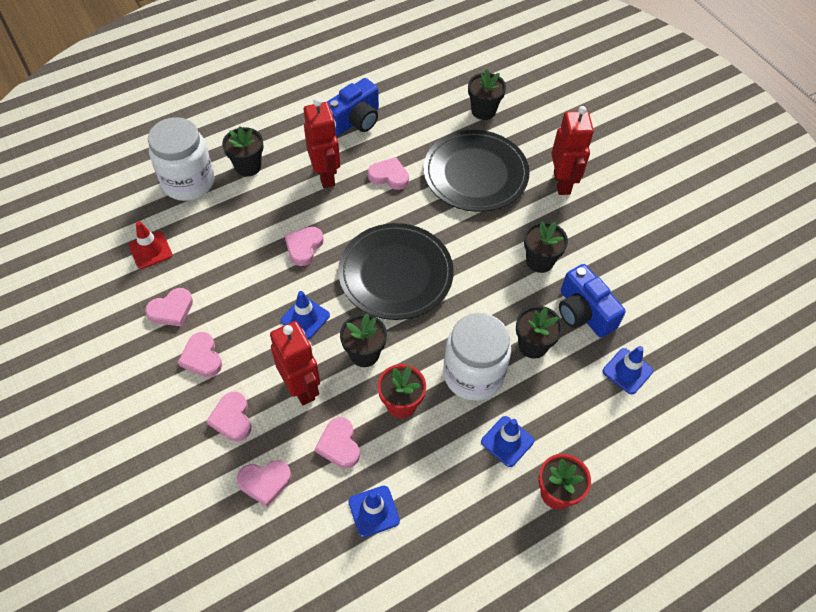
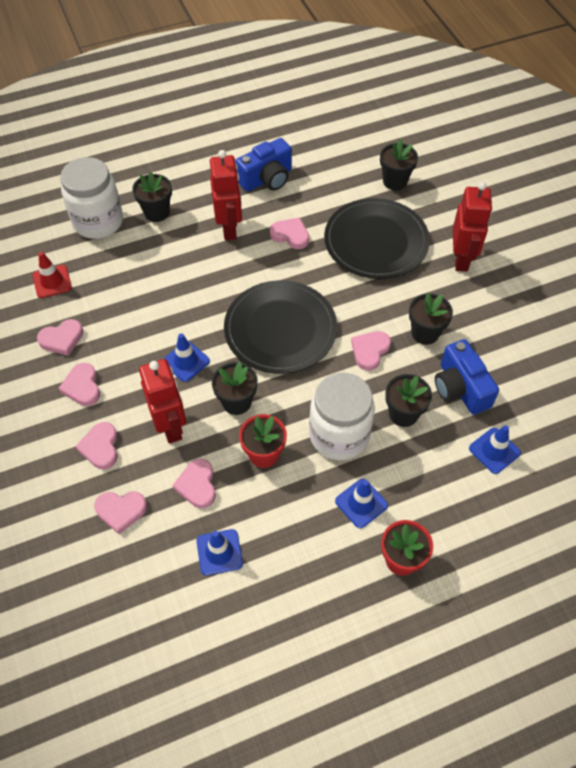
camera: 10 degrees right, 0 degrees up
pink heart [284,227,324,266] -> pink heart moved to [351,331,391,371]

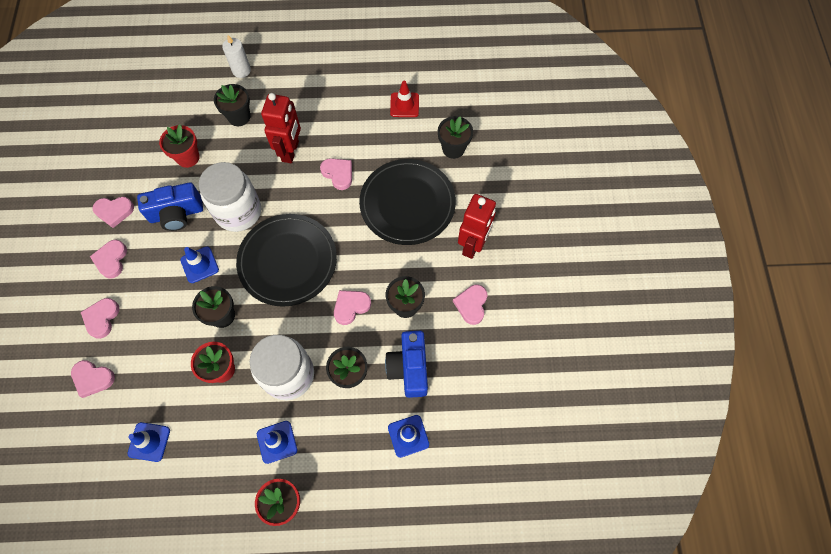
camera: 20 degrees right, 10 degrees up
red traffic cone [33,252,72,298] -> red traffic cone moved to [390,81,419,117]
white jar [60,157,123,239] -> white jar moved to [199,162,261,232]
red robot [139,359,186,444] -> none
pink heart [173,459,216,508] -> pink heart moved to [453,285,488,325]
blue camera [235,138,292,192] -> blue camera moved to [137,182,203,231]
none -> red flower pot [159,124,200,168]
none -> white candle [222,35,251,78]

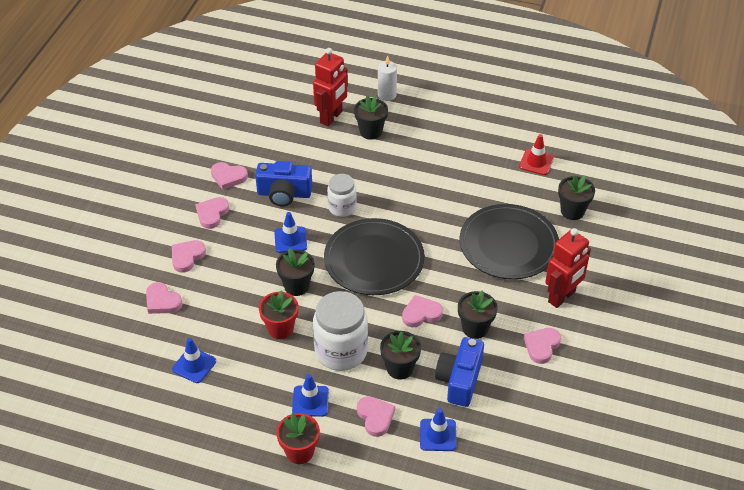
camera: 20 degrees right, 20 degrees down
red flower pot [159,124,200,168] -> none
white jar [199,162,261,232] -> white jar [327,174,357,217], size x0.59
red robot [261,93,301,163] -> red robot moved to [313,48,348,126]
pink heart [320,158,352,190] -> pink heart moved to [357,396,395,437]

